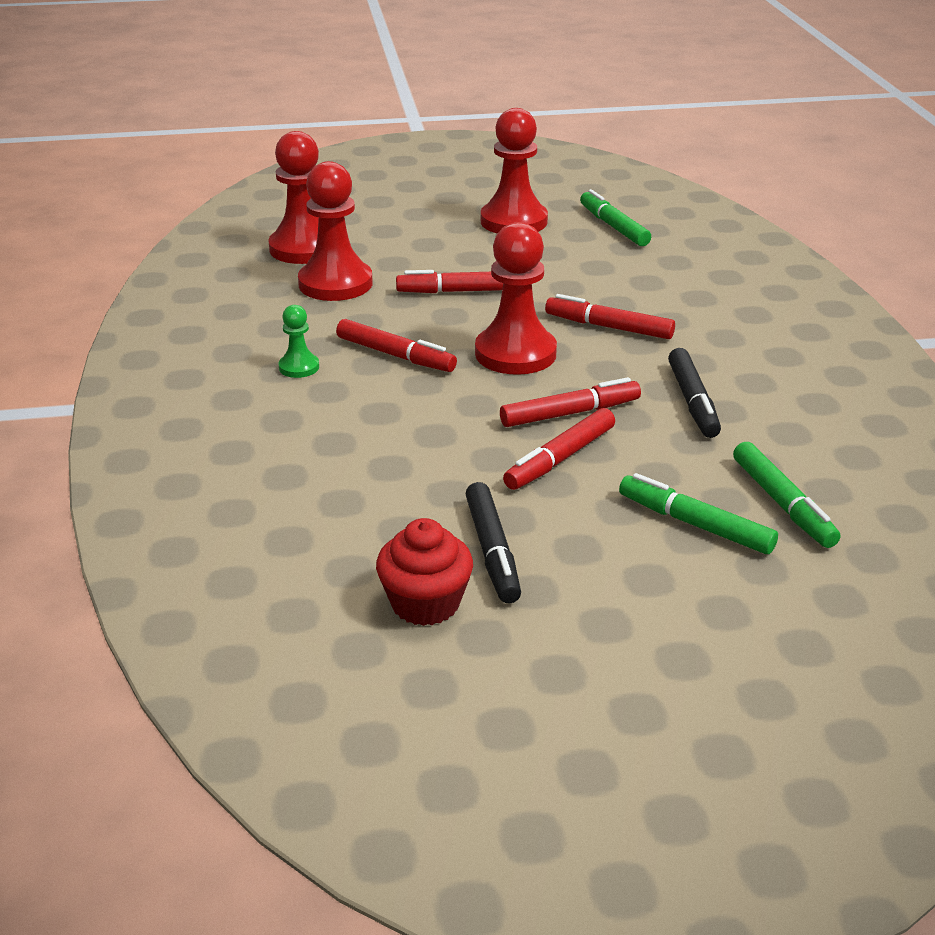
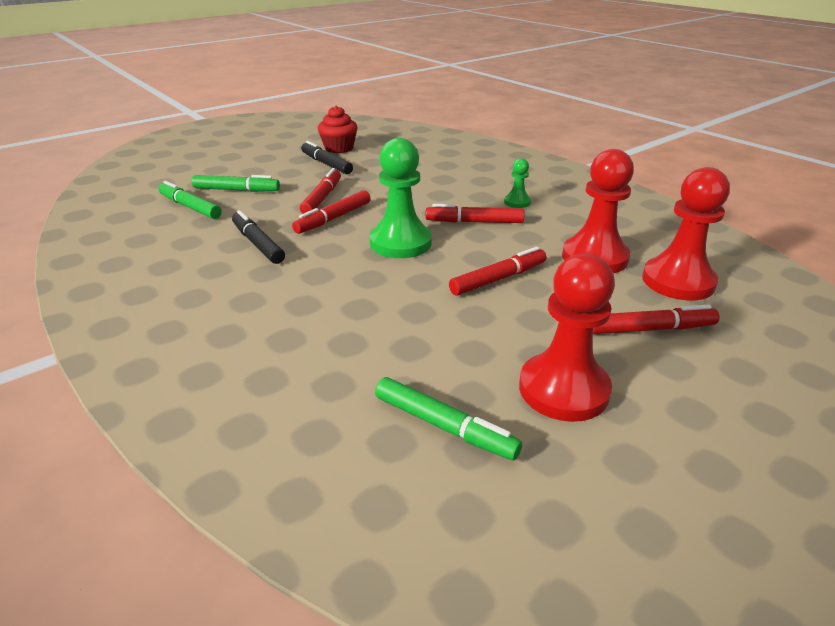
camera: 150 degrees right, 0 degrees up
red pawn [475,222,557,375] -> green pawn [370,138,432,258]
red marker [545,294,675,339] -> red marker moved to [593,305,719,334]

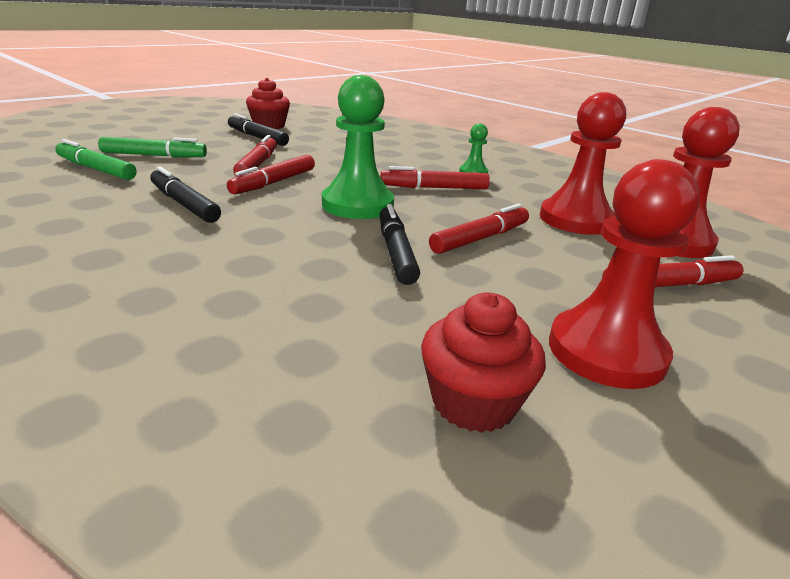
camera: 10 degrees left, 5 degrees down
green marker [375,377,522,460] -> red cupcake [421,292,546,433]
none -> black marker [380,204,420,285]

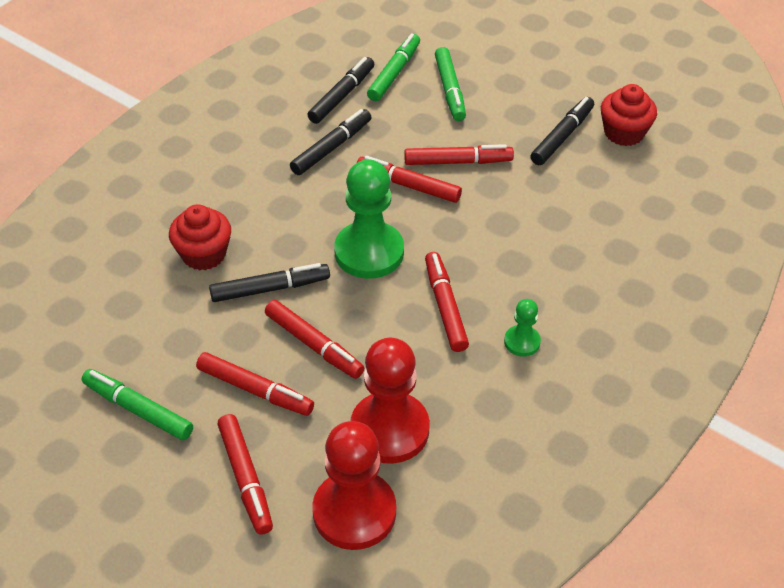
camera: 85 degrees right, 20 degrees up
red cupcake [421,292,546,433] -> red cupcake moved to [169,204,231,271]
red pawn [549,159,700,389] -> green marker [82,369,193,440]
none -> red marker [196,352,314,416]
none -> black marker [307,57,374,124]

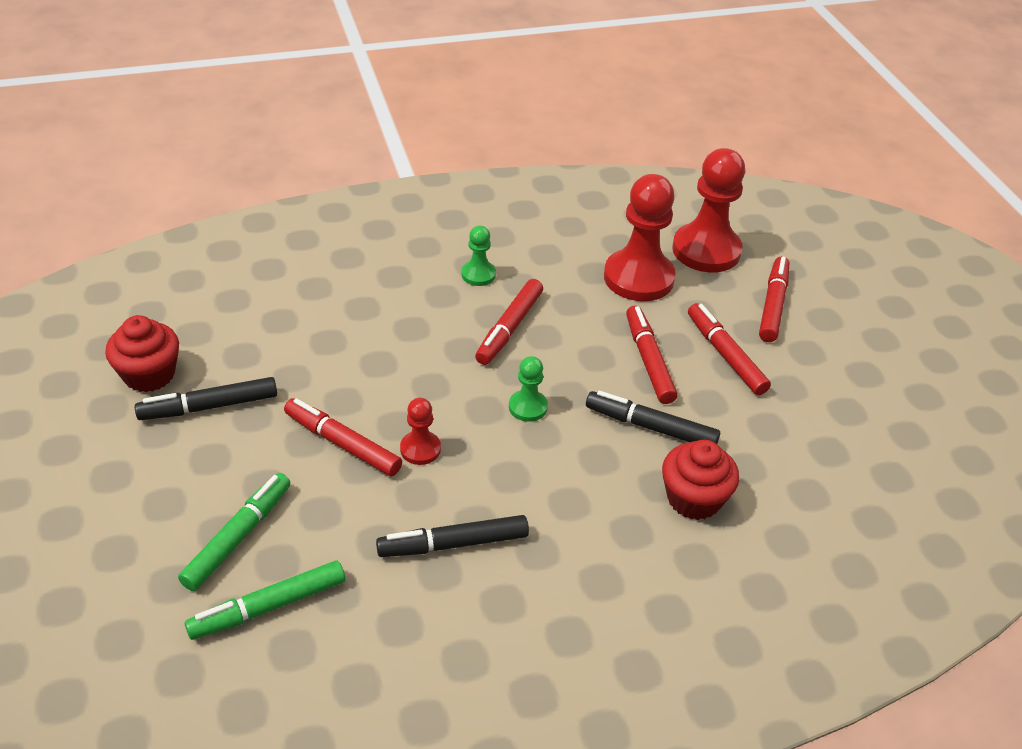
camera: 145 degrees left, 5 degrees down
green marker [82,369,193,440] -> none
black marker [307,57,374,124] -> none
green pawn [334,159,404,279] -> green pawn [509,356,548,422], size x0.49
red marker [357,156,462,203] -> red pawn [400,398,441,465]

